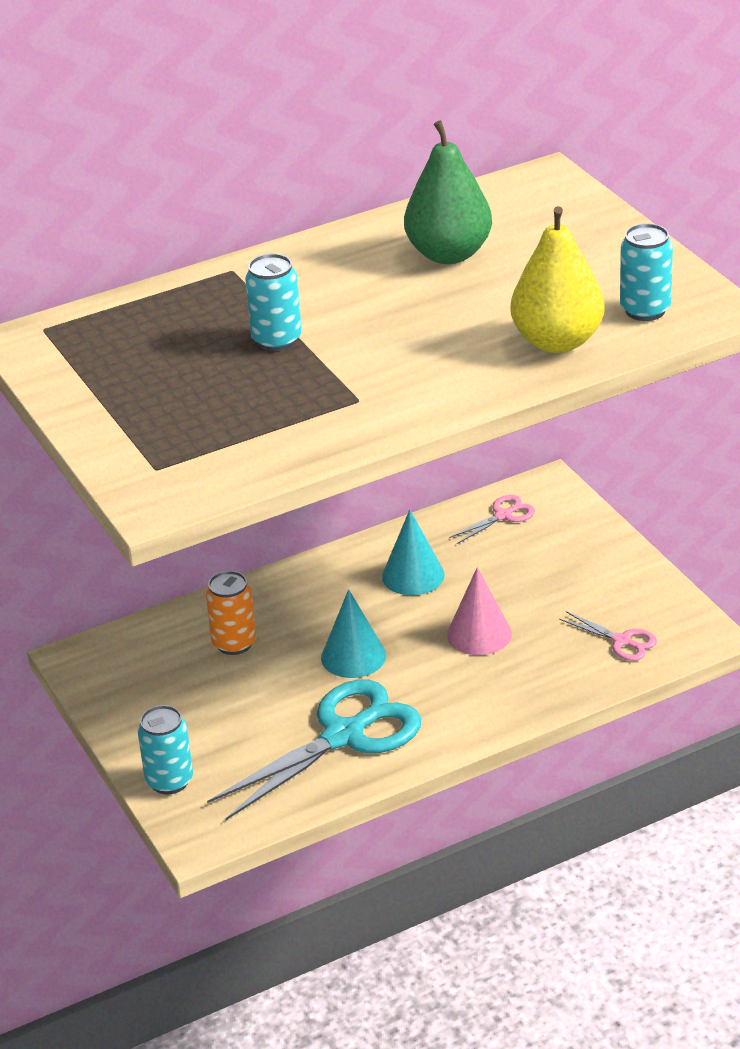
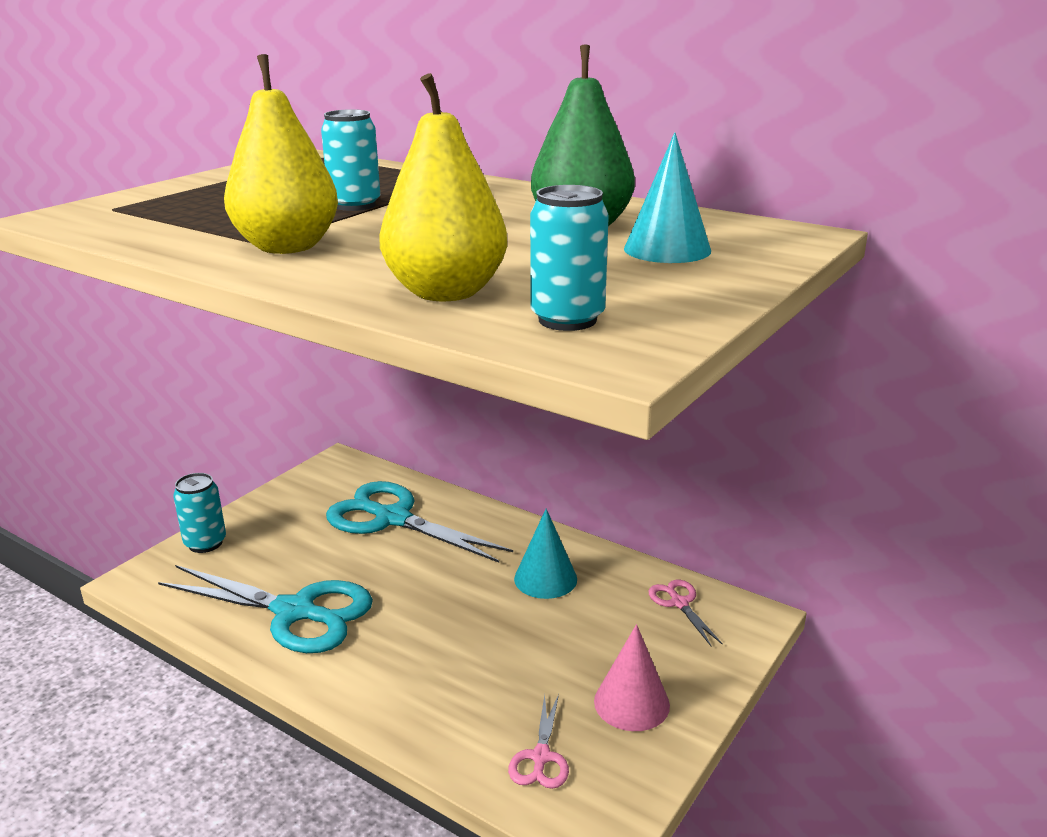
camera: 60 degrees right, 10 degrees down
orange can [206,571,256,655] -> turquoise scissors [326,481,513,563]
turquoise cone [321,589,386,678] -> turquoise cone moved to [624,132,711,263]
pink cone [447,567,512,655] -> pink cone moved to [594,624,670,731]
pink scissors [449,495,535,544] -> pink scissors turned 135 degrees counterclockwise [649,580,723,646]
none -> yellow pear [224,54,338,254]

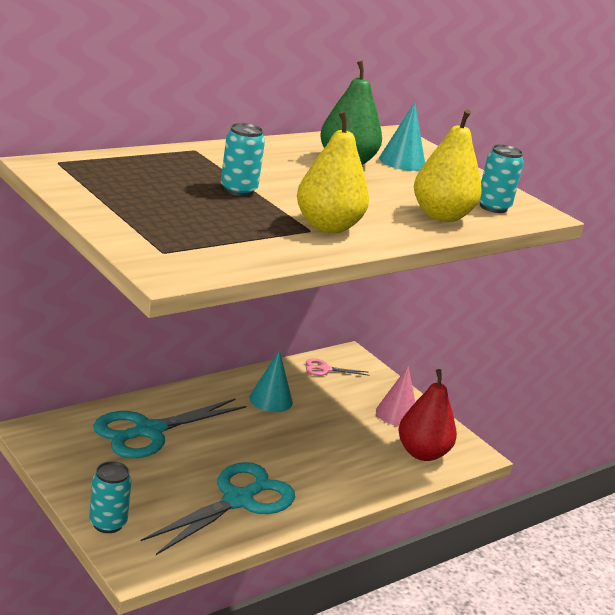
camera: 75 degrees left, 0 degrees up
pink scissors [508,694,569,789] -> red pear [398,369,457,461]

